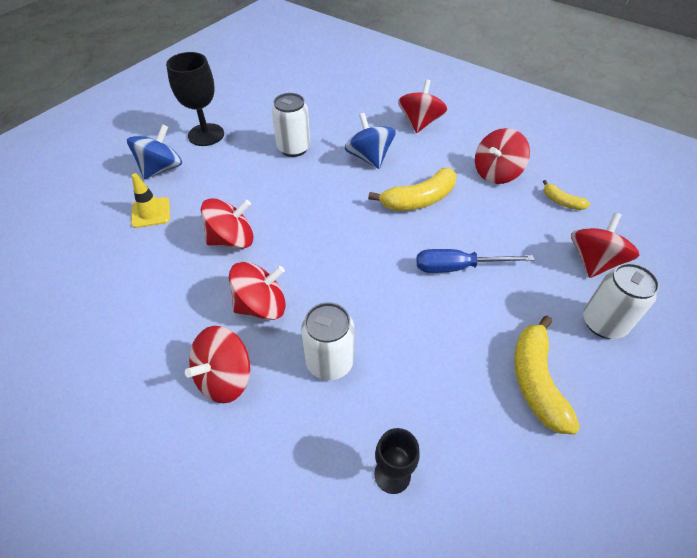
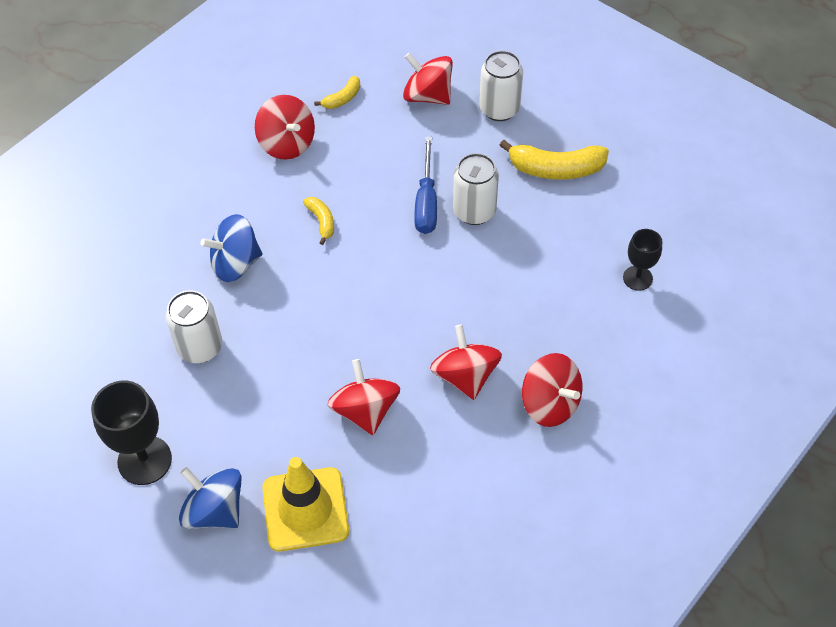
camera: 85 degrees left, 5 degrees up
yellow traffic cone [131,173,170,228] -> yellow traffic cone [263,457,349,552], size x1.65
white can [301,302,354,380] -> white can moved to [453,153,499,225]
yellow banana [368,168,456,211] -> yellow banana [303,197,334,245], size x0.54
red spinning top [398,79,447,133] -> none

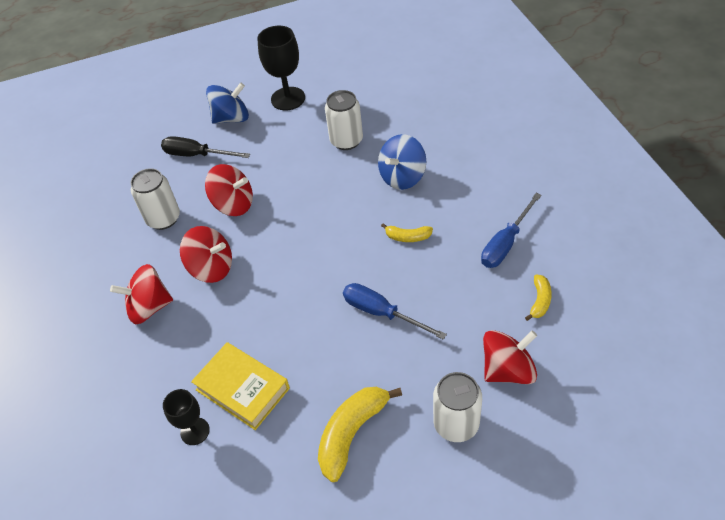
camera: 125 degrees right, 5 degrees down
blue spinning top [200,214,262,282] -> blue spinning top turned 150 degrees counterclockwise [378,134,426,190]
red spinning top [255,95,315,160] -> blue screwdriver [481,193,542,268]
yellow traffic cone [263,457,349,552] -> black screwdriver [161,136,250,158]
yellow banana [314,76,360,109] -> yellow banana turned 150 degrees counterclockwise [525,274,552,321]
white can [453,153,499,225] -> white can moved to [130,168,180,230]
none -> yellow book [191,342,290,430]

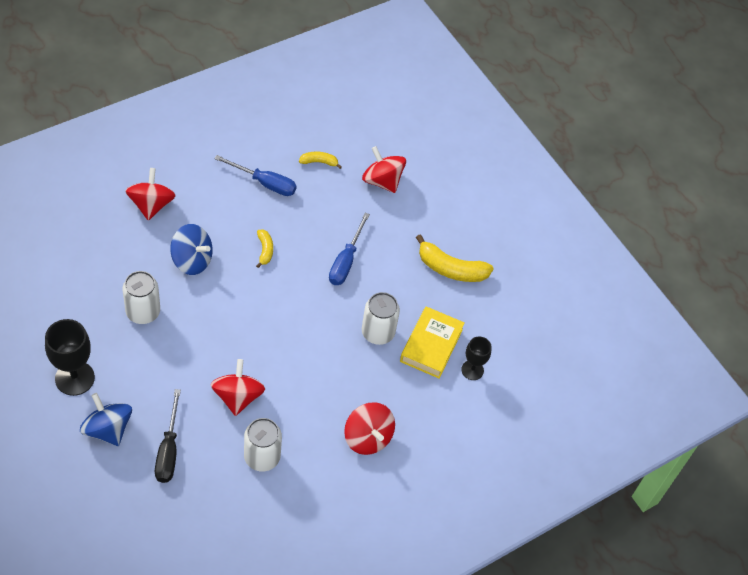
camera: 115 degrees left, 5 degrees up
red spinning top [180,226,232,283] -> red spinning top moved to [125,168,176,220]
white can [433,372,482,442] -> white can moved to [362,292,400,345]

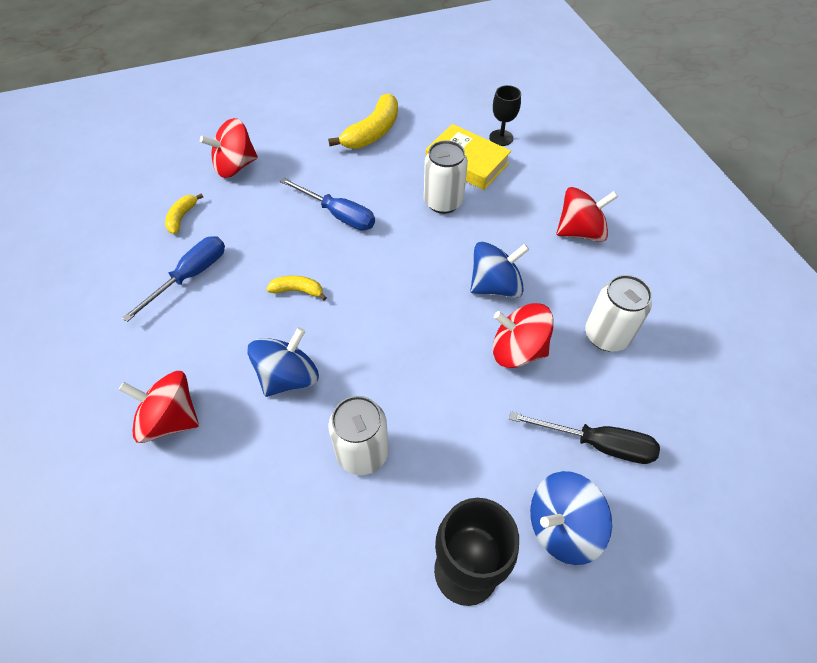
camera: 70 degrees left, 0 degrees up
none -> blue spinning top [470,241,529,298]

